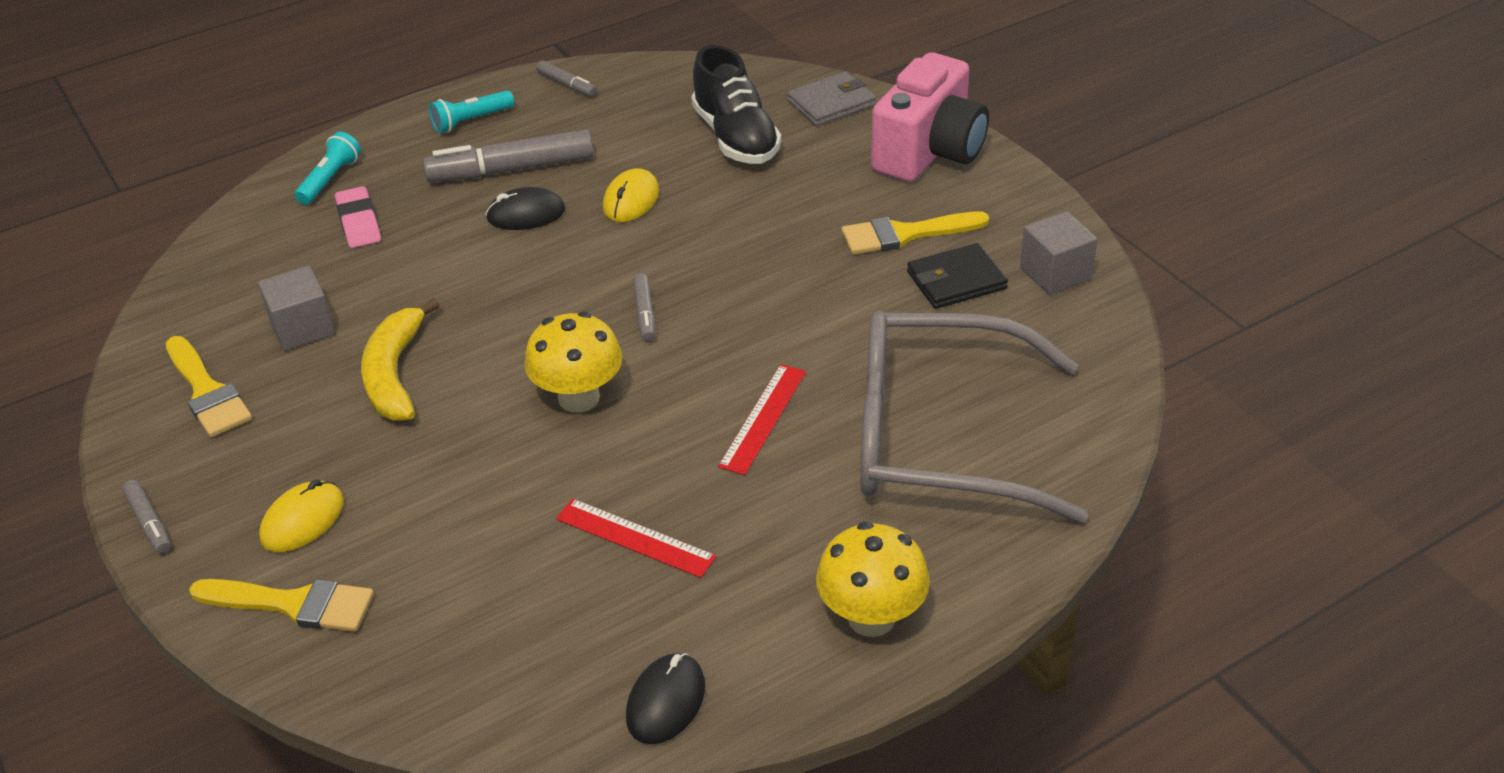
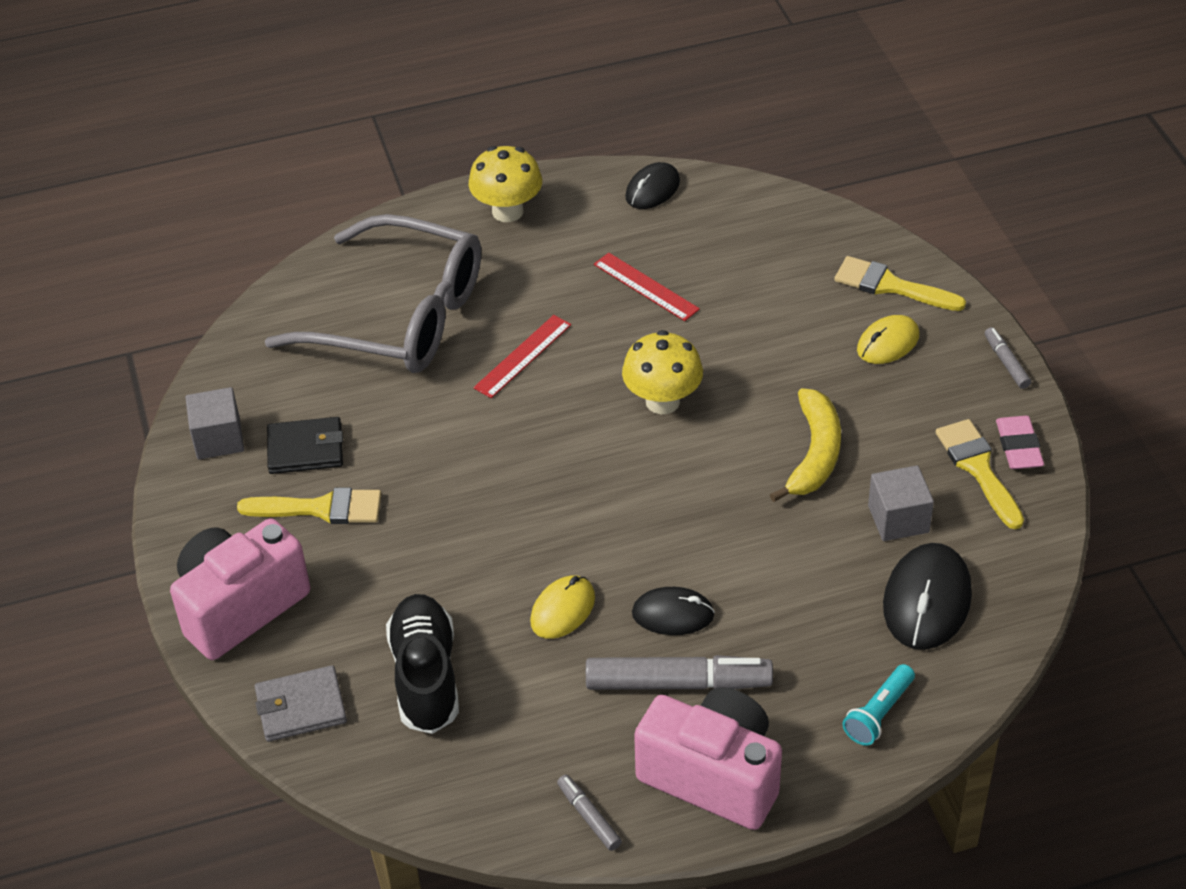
camera: 165 degrees left, 5 degrees up
pink eraser [335,186,381,248] -> pink eraser moved to [996,416,1044,469]
turquoise flashlight [429,91,514,133] -> pink camera [634,687,782,830]
grey marker [633,273,655,341] -> none
none -> black mouse [883,543,972,650]

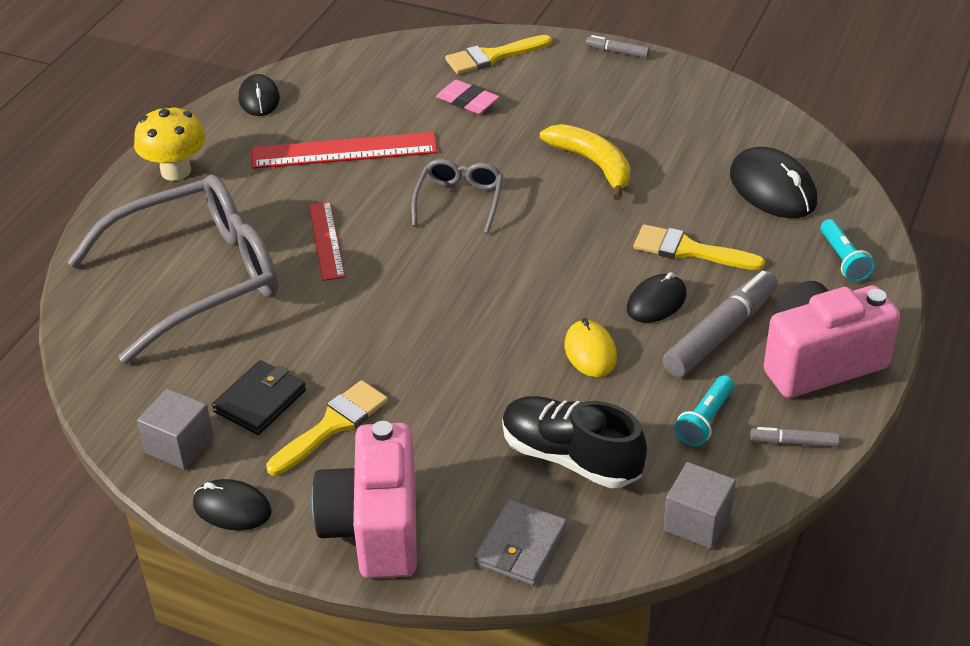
camera: 50 degrees left, 5 degrees down
red ruler [594,253,700,321] -> red ruler [252,132,437,169], size x1.64
yellow mushroom [622,330,703,414] -> grey glasses [412,159,503,234]
yellow mouse [857,315,919,364] -> none
grey cube [868,465,934,541] -> grey cube moved to [663,462,736,549]
yellow brush [936,419,1024,529] -> yellow brush moved to [634,224,765,270]
pink eraser [996,416,1044,469] -> pink eraser moved to [436,80,499,114]
none -> black mouse [193,479,272,531]
none -> turquoise flashlight [675,375,734,447]

